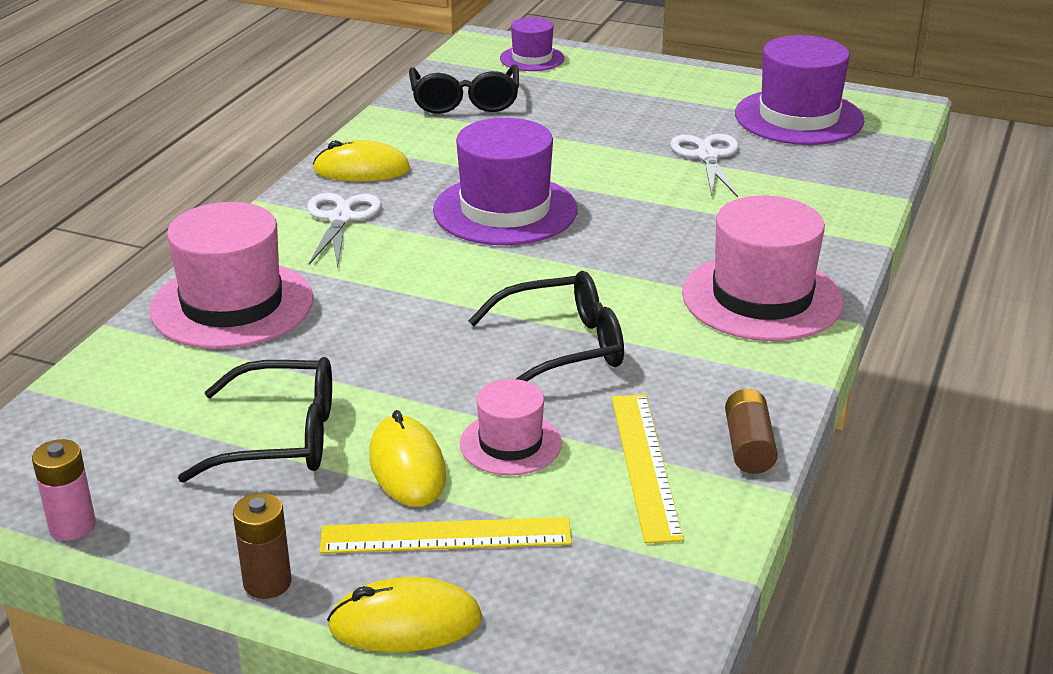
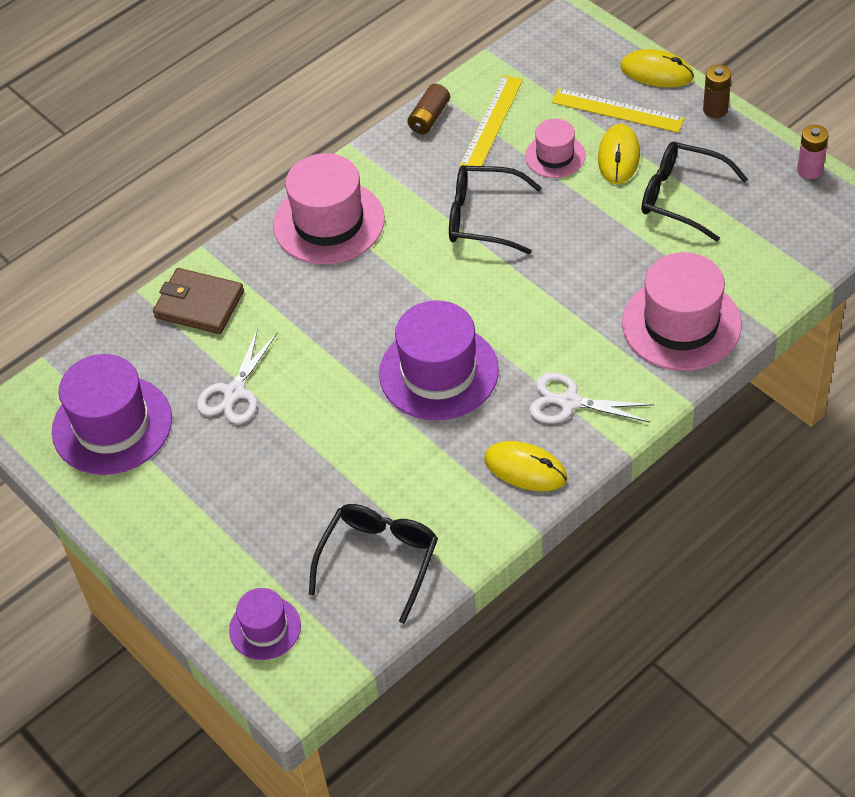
camera: 150 degrees left, 20 degrees up
white scissors [307,193,382,267] -> white scissors turned 75 degrees clockwise [529,372,654,424]
none -> brown wallet [153,268,244,334]

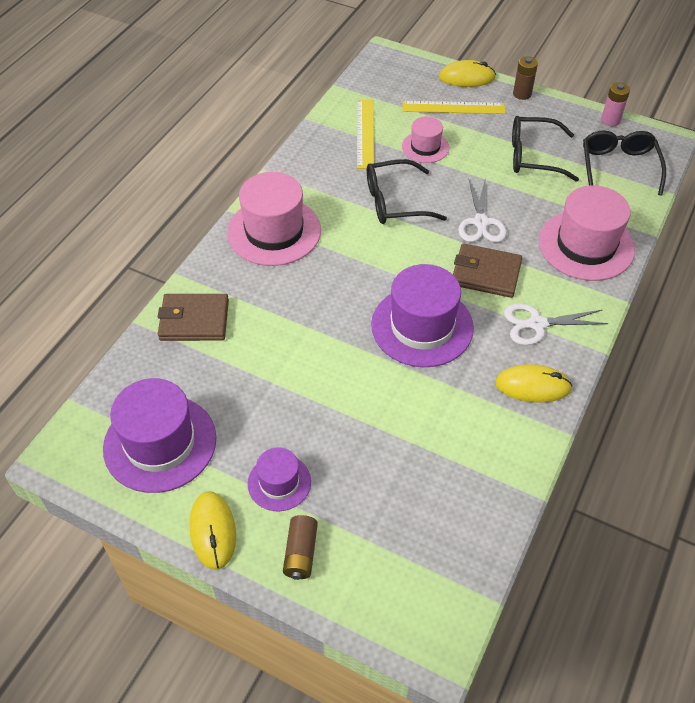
camera: 25 degrees left, 0 degrees up
white scissors [197,328,277,424] -> white scissors moved to [458,178,507,243]
purple hat [229,588,301,660] -> purple hat moved to [248,447,311,512]
black glasses [309,504,438,624] -> black glasses moved to [583,130,666,195]
brown battery [407,84,450,134] -> brown battery moved to [283,515,318,580]
yellow mouse [598,124,640,184] -> yellow mouse moved to [189,492,236,570]
none -> brown wallet [453,243,522,298]

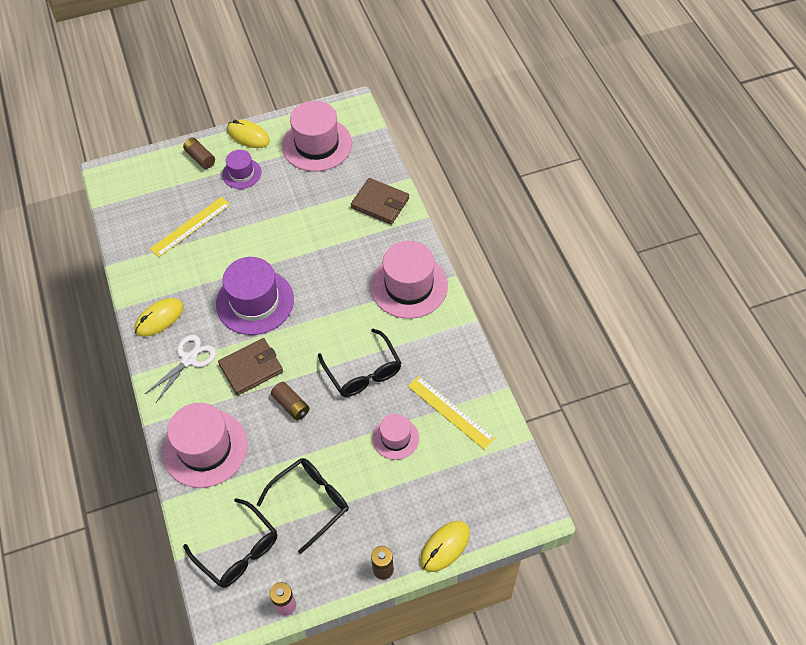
camera: 135 degrees right, 5 degrees up
purple hat [103,378,216,493] -> pink hat [282,101,352,172]
brown wallet [158,294,229,341] -> brown wallet turned 75 degrees clockwise [351,178,409,225]
black glasses [367,159,447,224] -> black glasses turned 120 degrees clockwise [318,328,401,397]
yellow ruler [402,101,505,114] -> yellow ruler moved to [150,197,230,257]
white scissors [458,178,507,243] -> brown battery [271,382,309,420]

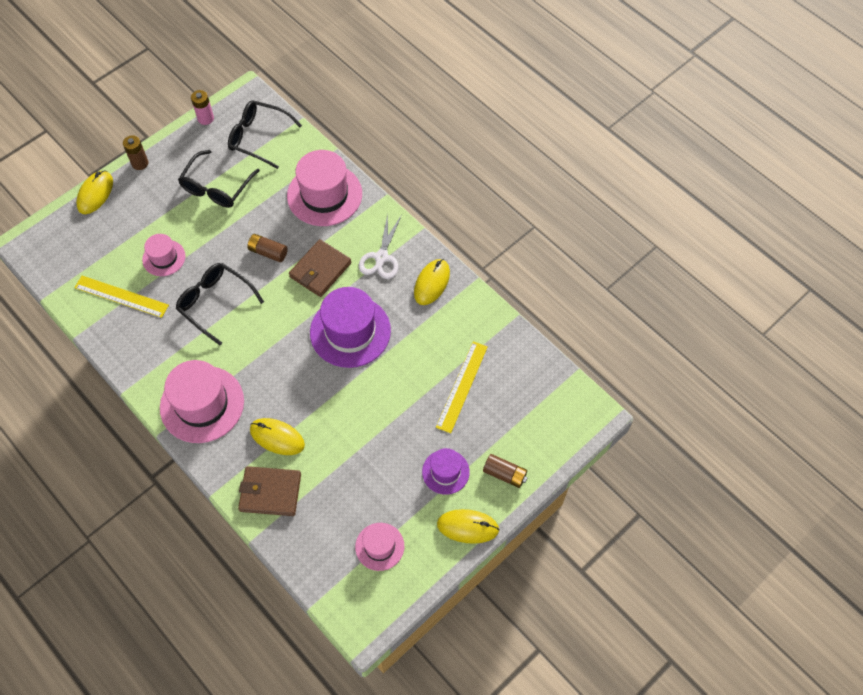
camera: 155 degrees right, 5 degrees up
pink hat [282,101,352,172] -> pink hat [355,523,404,571], size x0.55
none -> yellow mouse [250,418,305,455]

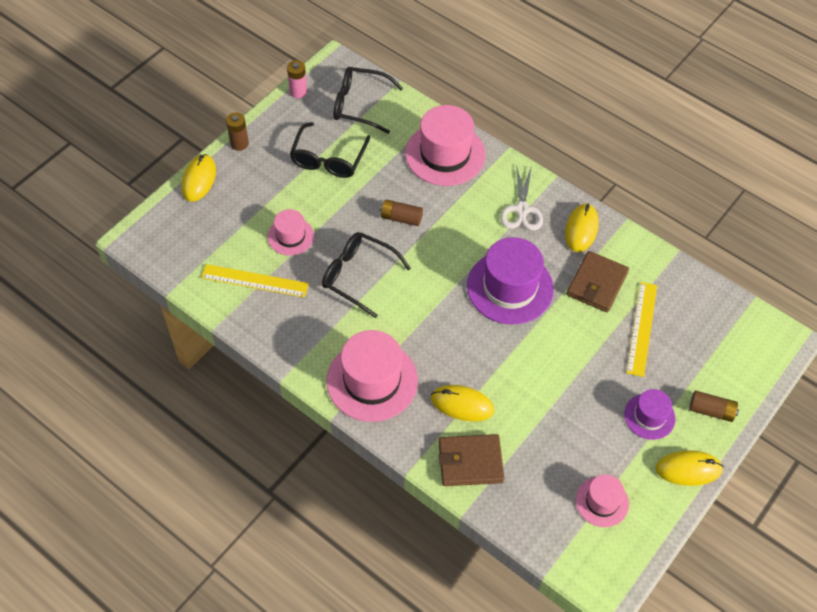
camera: 10 degrees left, 5 degrees down
brown wallet [289,239,351,297] -> brown wallet moved to [567,251,629,313]

